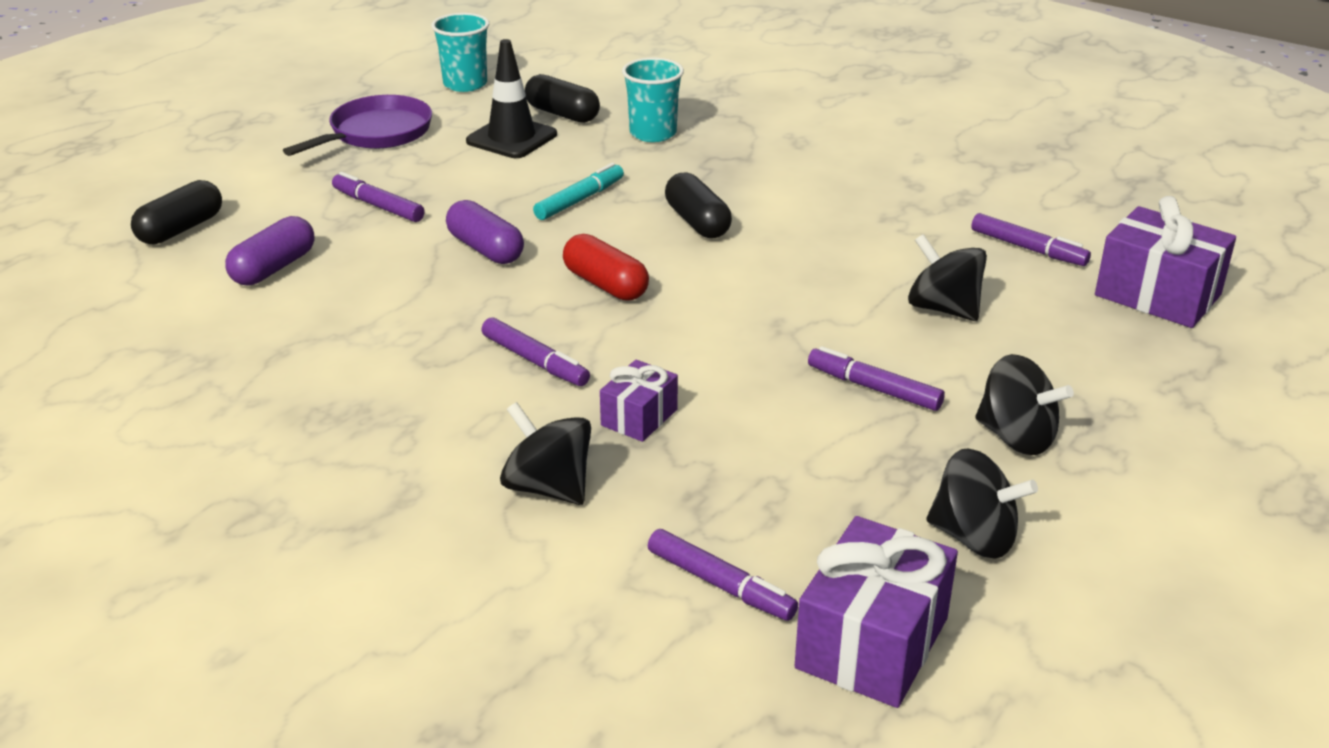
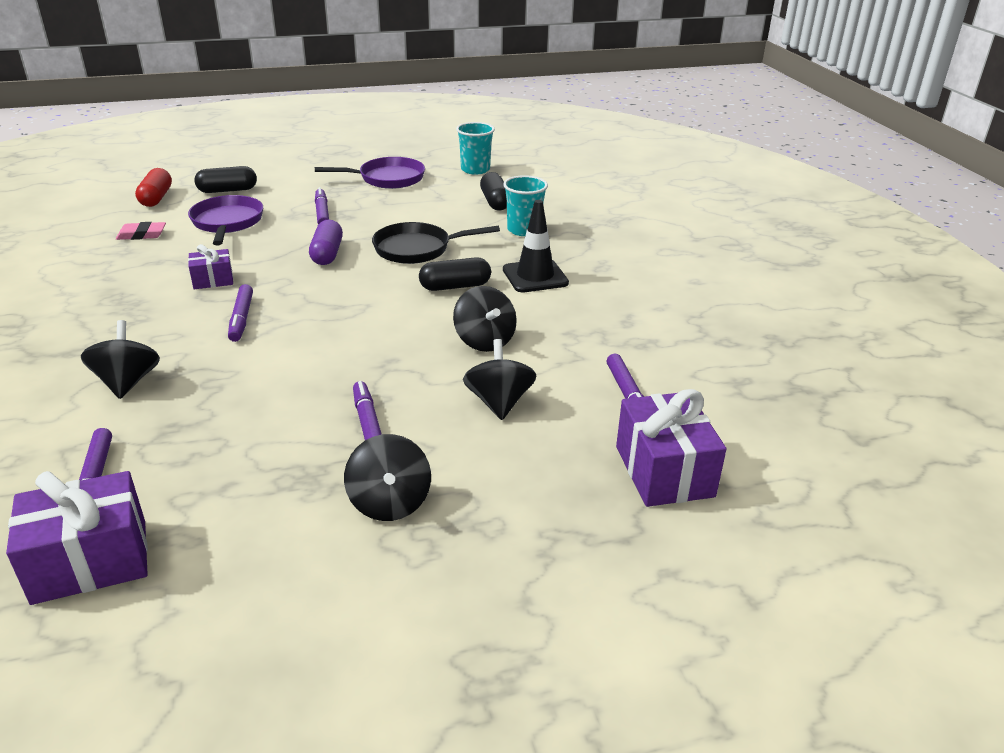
camera: 40 degrees right, 0 degrees up
purple capsule [225,216,314,285] -> purple pan [188,195,263,246]
black traffic cone [466,39,557,158] -> black traffic cone moved to [503,200,569,292]
turquoise marker [533,163,624,220] -> black pan [372,222,500,264]
red capsule [563,234,649,301] -> red capsule moved to [135,168,172,207]
purple gift [600,359,678,442] -> purple gift moved to [188,244,233,289]
black capsule [665,172,732,238] -> black capsule turned 60 degrees clockwise [419,257,491,291]
black spinning top [926,449,1038,559] -> black spinning top moved to [453,286,517,352]
none -> pink eraser [116,222,166,240]

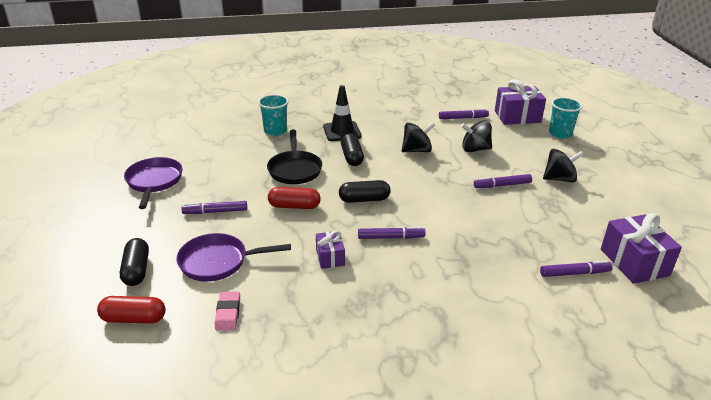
camera: 85 degrees left, 0 degrees up
black spinning top [81,320,160,399] -> none
purple capsule [309,219,343,265] -> red capsule [268,187,321,209]
turquoise cup [456,122,495,175] -> turquoise cup moved to [549,97,583,139]
black capsule [480,172,507,211] -> black capsule moved to [339,180,390,203]

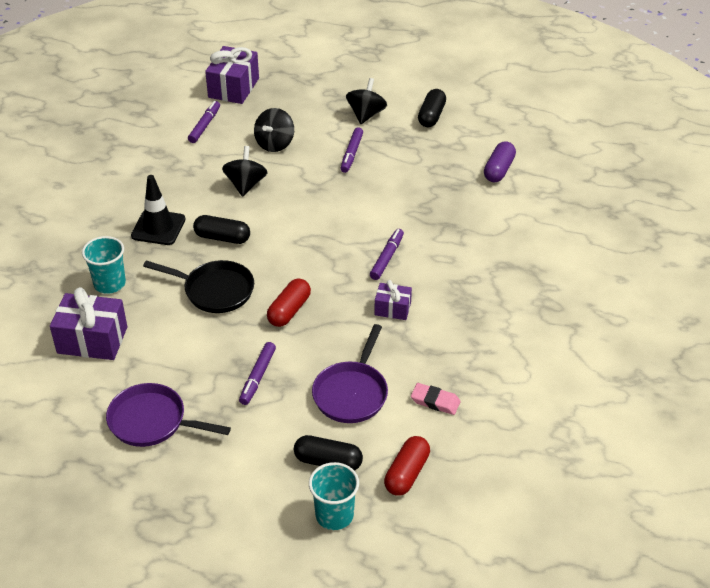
camera: 65 degrees left, 10 degrees up
black capsule [339,180,390,203] -> black capsule moved to [418,89,446,127]
purple marker [540,260,613,277] -> purple capsule [484,141,516,182]
turquoise cup [549,97,583,139] -> turquoise cup moved to [309,462,359,530]
purple gift [601,213,682,284] -> purple gift moved to [50,287,127,360]

